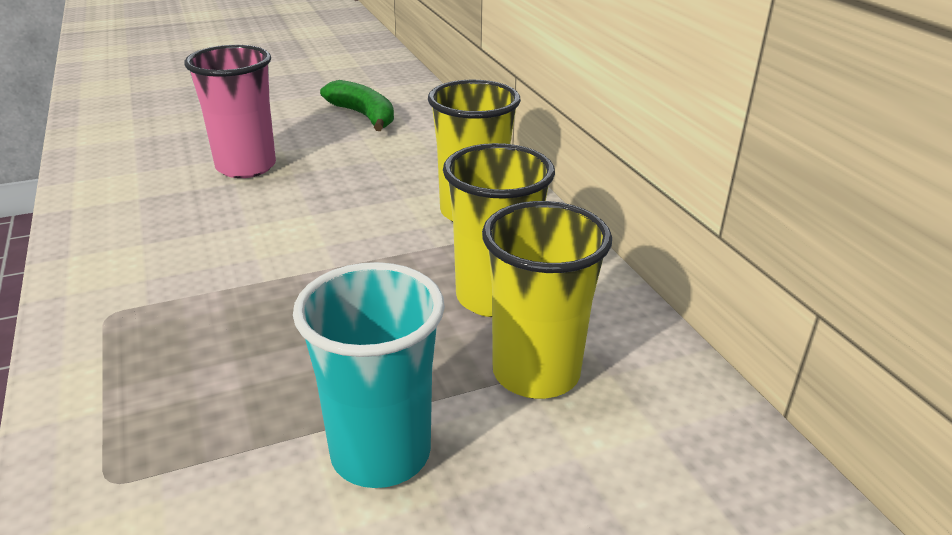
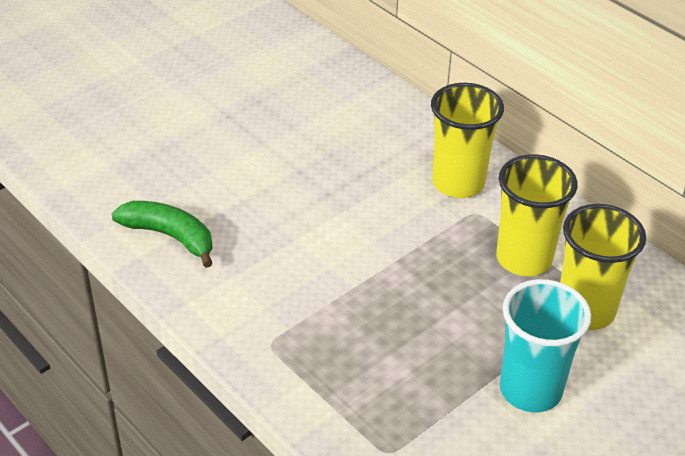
camera: 20 degrees left, 10 degrees up
pink cup [184,45,276,178] -> none
green banana [320,80,394,131] -> green banana moved to [111,201,213,268]

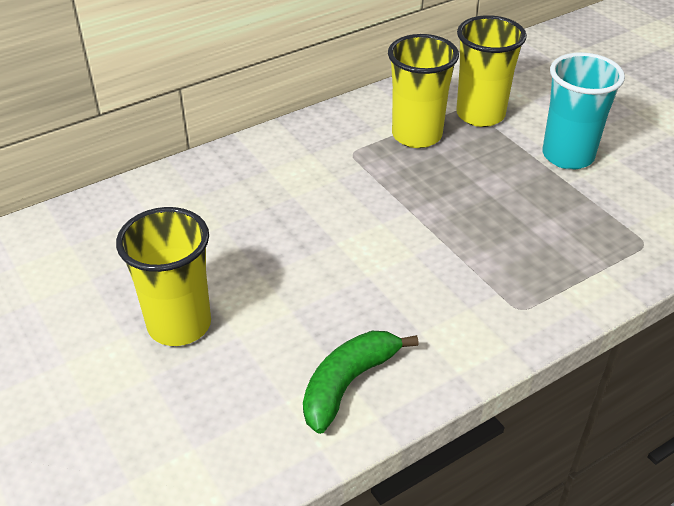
camera: 80 degrees left, 0 degrees up
yellow cup [431,83,504,198] -> yellow cup moved to [116,207,211,346]

